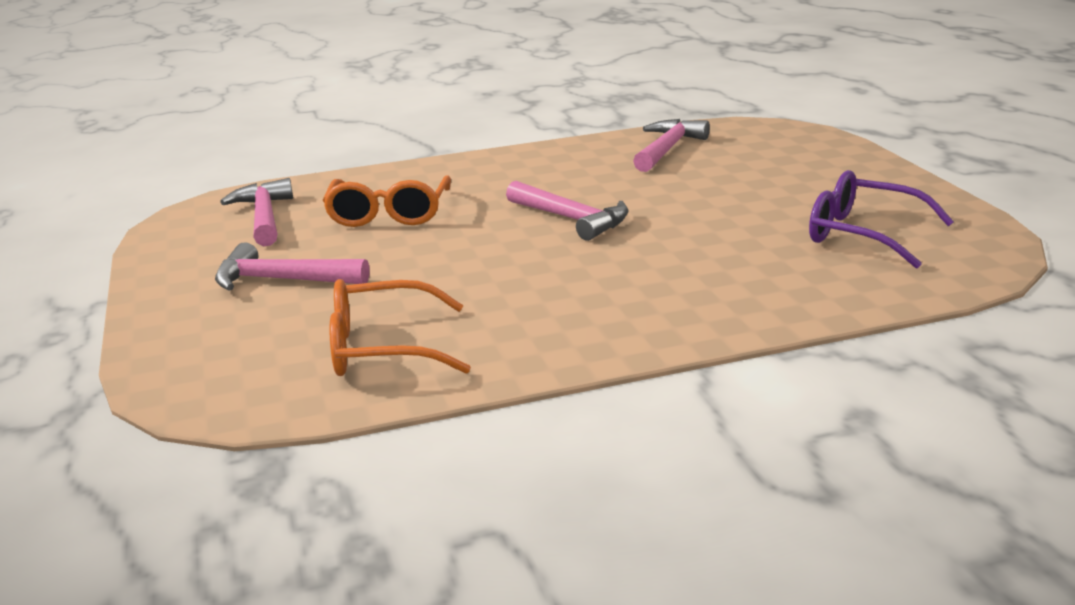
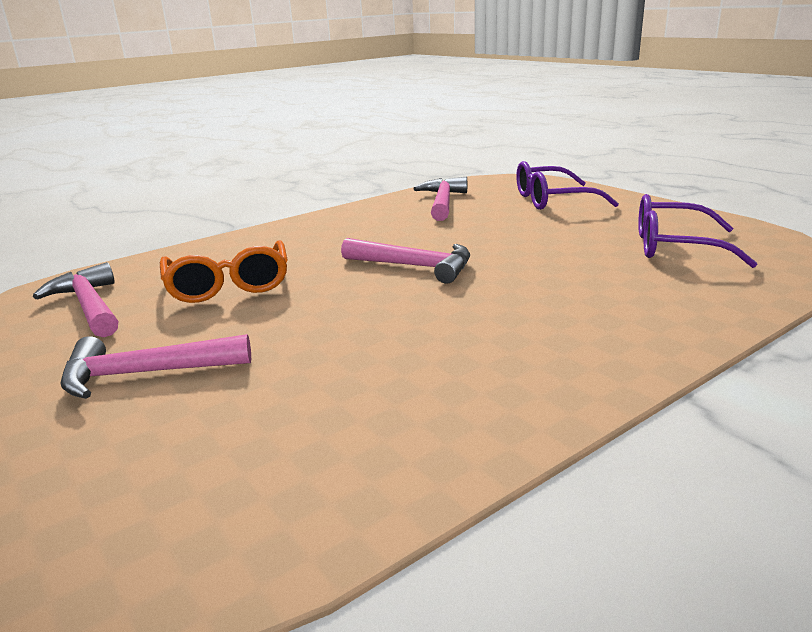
camera: 20 degrees left, 0 degrees up
orange glasses [330,279,471,376] -> none
none -> purple glasses [516,161,619,210]

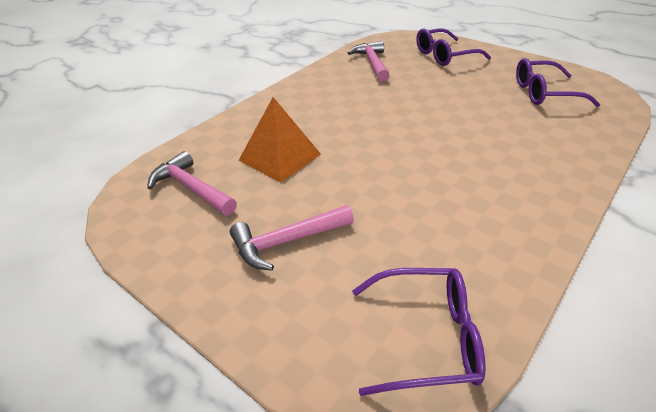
camera: 15 degrees left, 15 degrees up
orange glasses [160,240,288,303] -> orange pyramid [239,97,321,183]
pink hammer [341,238,470,283] -> none
none -> purple glasses [352,268,486,396]

